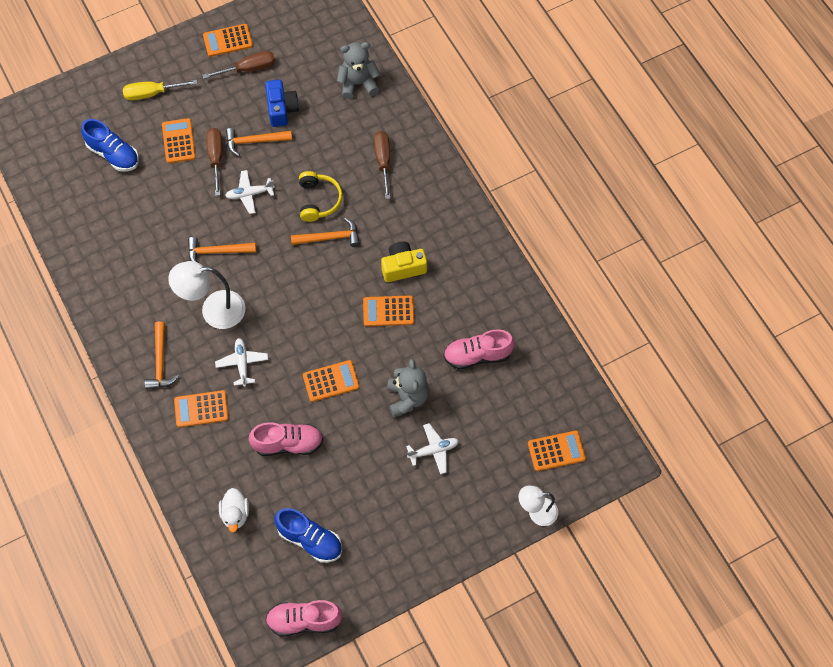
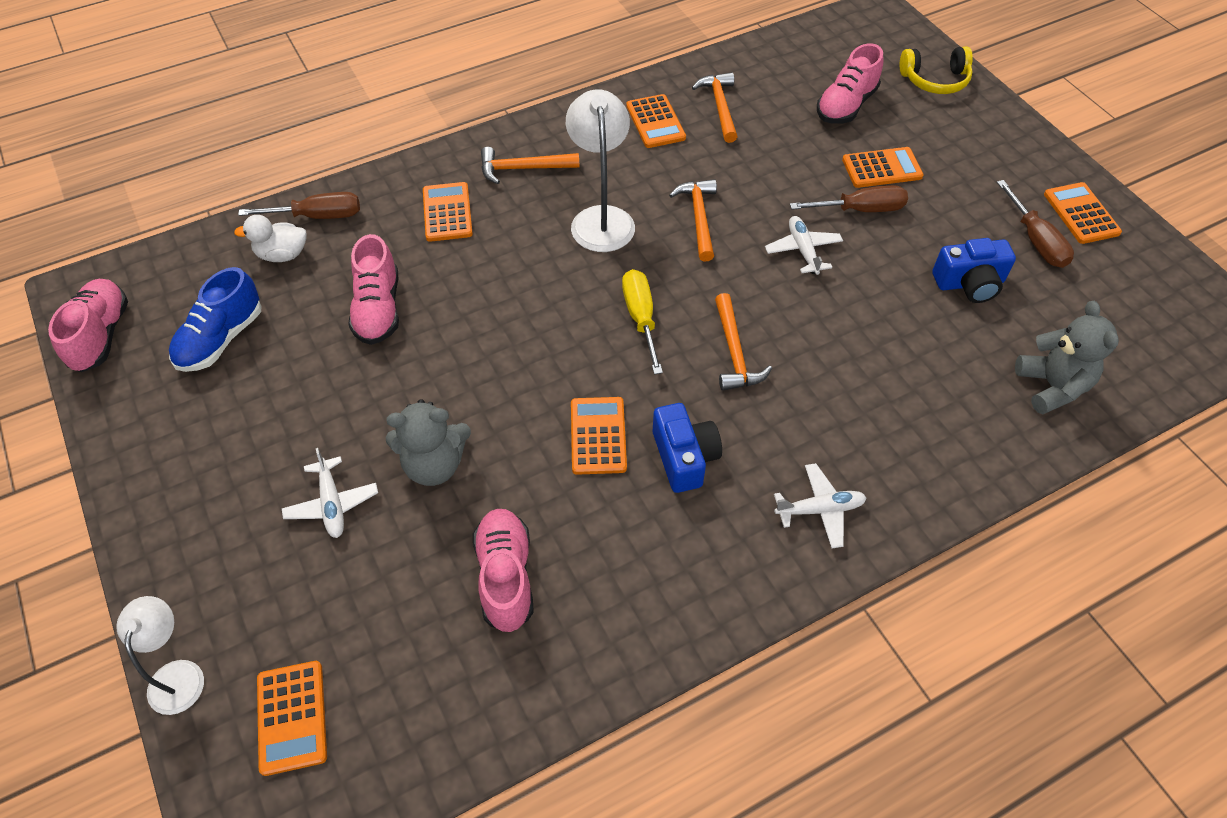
camera: 90 degrees right, 10 degrees down
blue shoe [81,119,139,172] -> pink shoe [817,43,883,124]
yellow screwdriver [123,80,198,100] -> yellow screwdriver moved to [622,269,663,374]
white plane [215,338,268,387] -> white plane moved to [774,463,867,549]
orange hammer [226,128,292,156] -> orange hammer moved to [692,72,738,143]
yellow headphones [299,171,343,222] -> yellow headphones moved to [899,46,973,94]
orange calculator [303,360,360,402] -> orange calculator moved to [626,94,686,148]
brown screwdriver [374,131,391,199] -> brown screwdriver moved to [238,192,360,219]
yellow camera [381,241,427,282] -> blue camera [653,403,722,493]

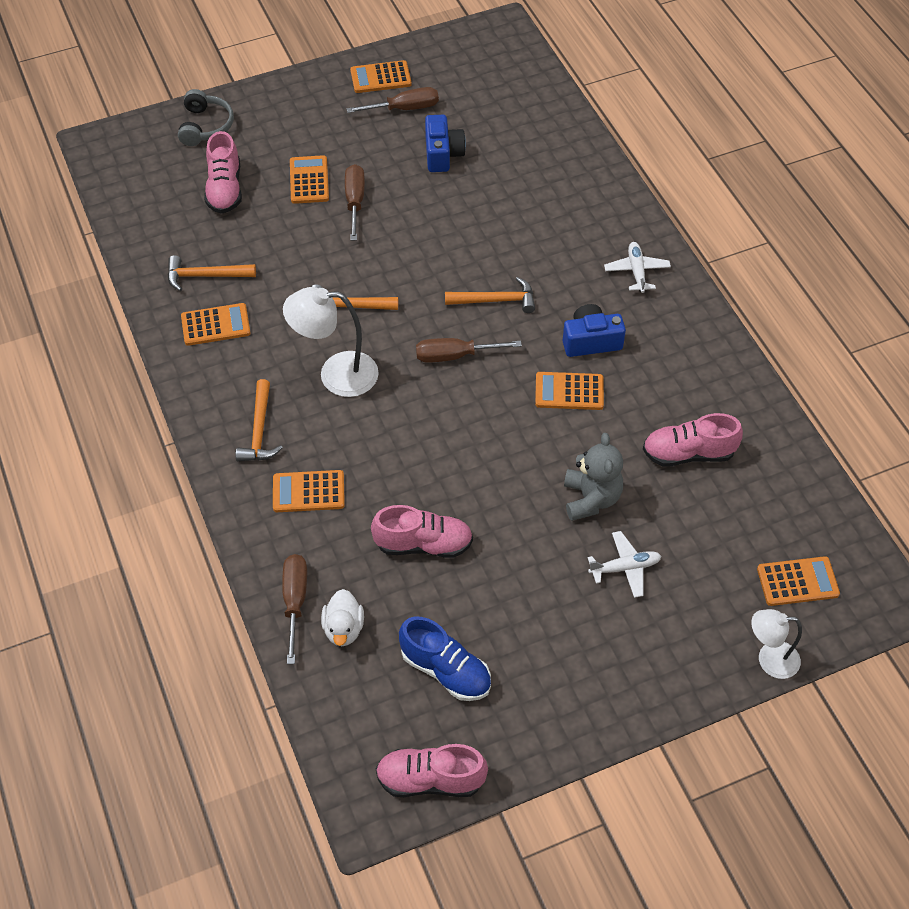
camera: 85 degrees left, 0 degrees up
yellow screwdriver [622,269,663,374] -> brown screwdriver [416,338,522,363]
white plane [765,216,843,275] -> none
pink shoe [817,43,883,124] -> pink shoe turned 45 degrees clockwise [204,131,242,214]
yellow headphones [899,46,973,94] -> grey headphones [178,89,234,146]
grey teddy bear [1015,301,1119,414] -> none

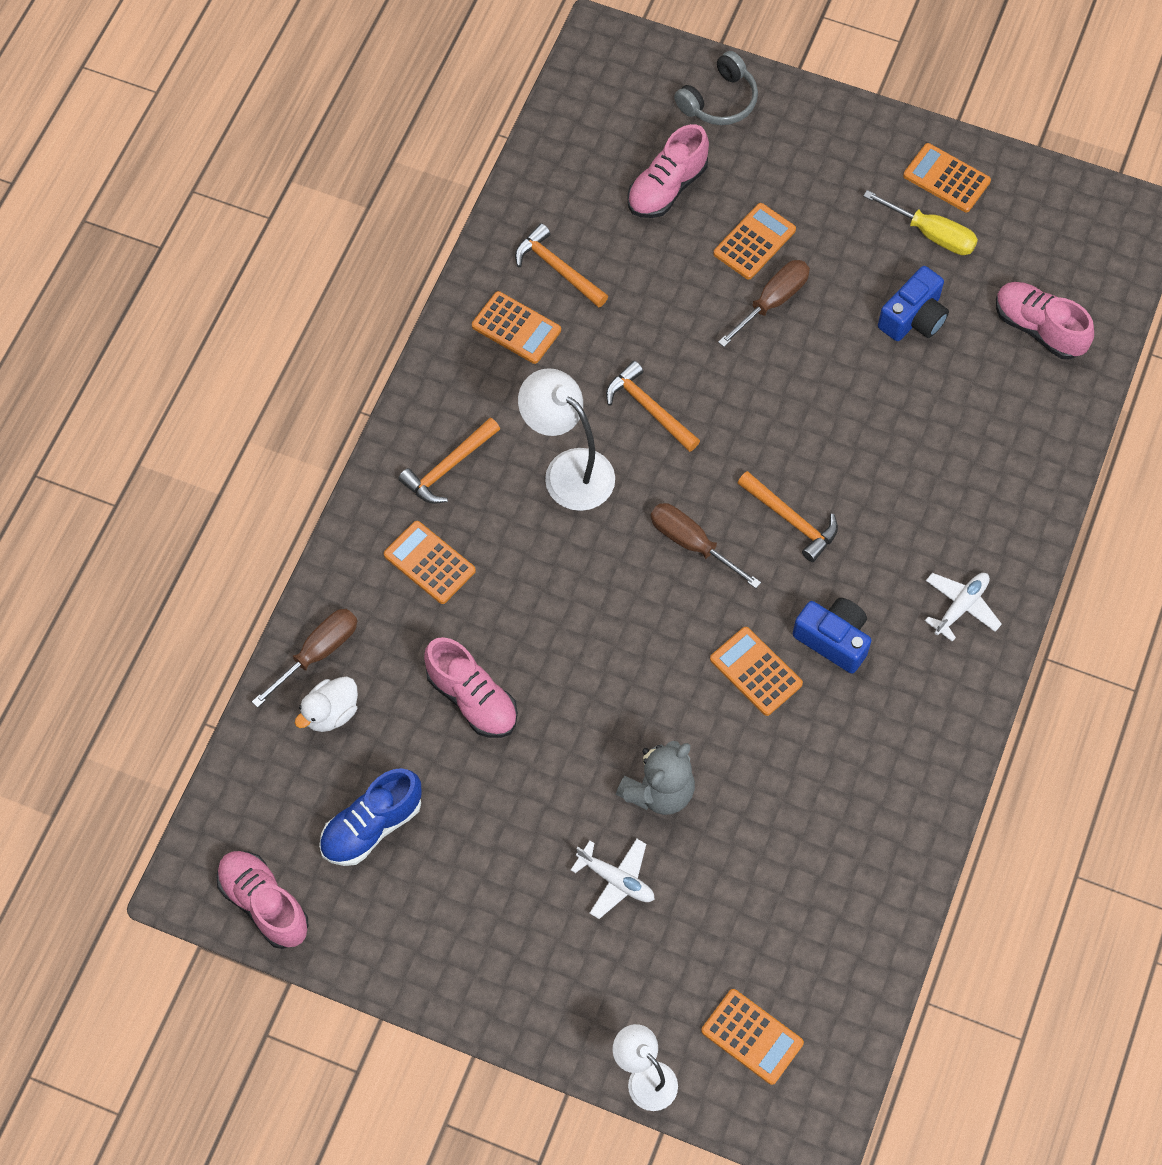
camera: 45 degrees right, 10 degrees up
brown screwdriver [346,87,439,113] -> yellow screwdriver [863,190,978,255]
blue shoe [399,617,491,701] -> blue shoe turned 60 degrees clockwise [319,768,421,866]
pink shoe [643,413,743,466] -> pink shoe moved to [996,282,1094,359]

